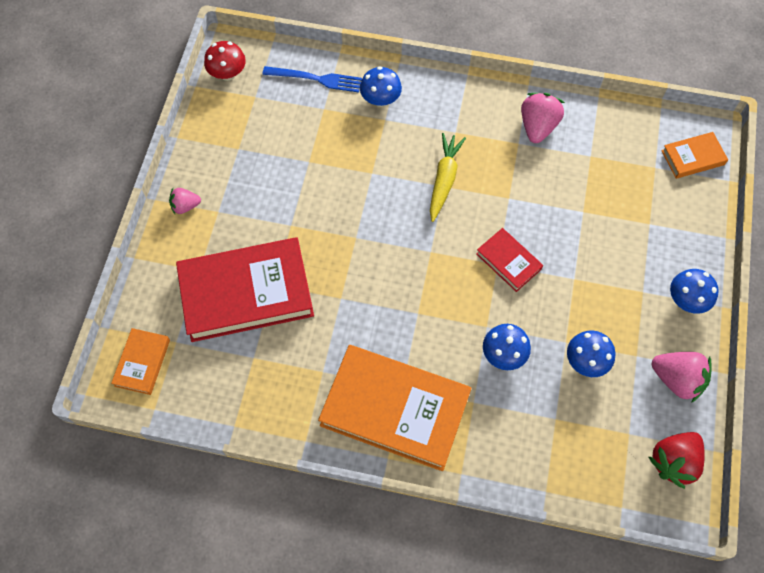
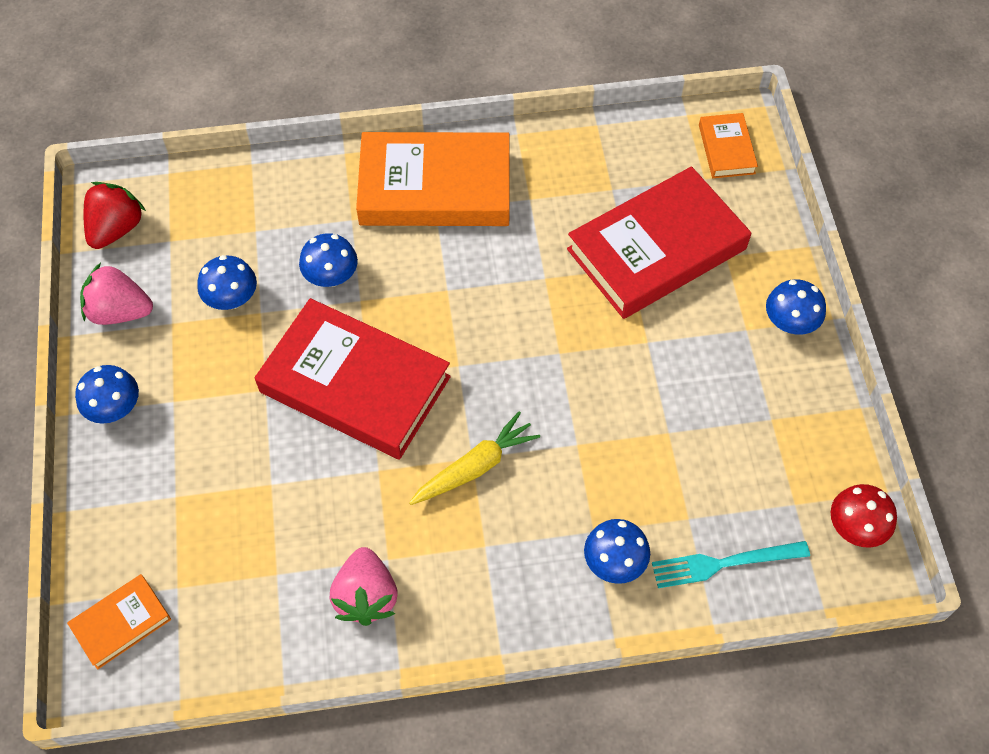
camera: 160 degrees right, 5 degrees down
pink strawberry [169,188,201,214] -> blue mushroom [766,279,826,335]
blue fork [263,66,362,93] -> turquoise fork [652,541,810,588]
yellow carrot [430,133,466,222] -> yellow carrot turned 120 degrees counterclockwise [409,411,540,505]
red book [476,228,543,292] -> red book [255,298,451,460], size x2.13

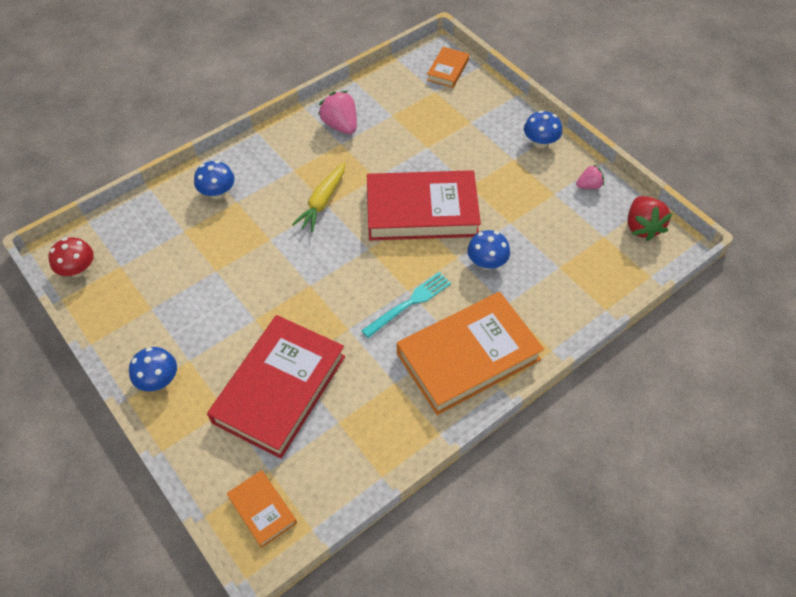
camera: 150 degrees right, 5 degrees down
pink strawberry [80,263,153,325] -> pink strawberry [576,164,604,189], size x0.59
blue mushroom [197,255,257,310] -> none
turquoise fork [652,541,810,588] -> turquoise fork moved to [361,272,451,338]

